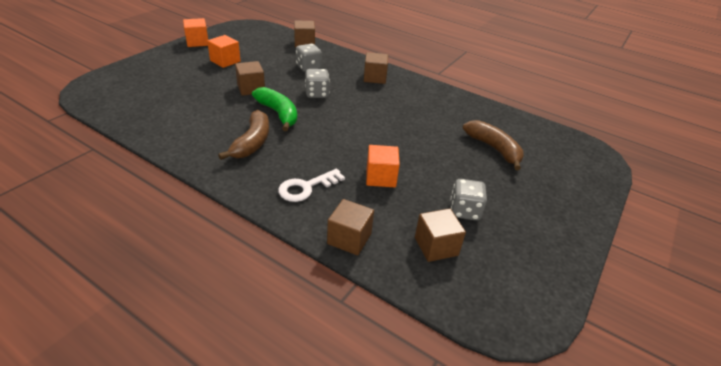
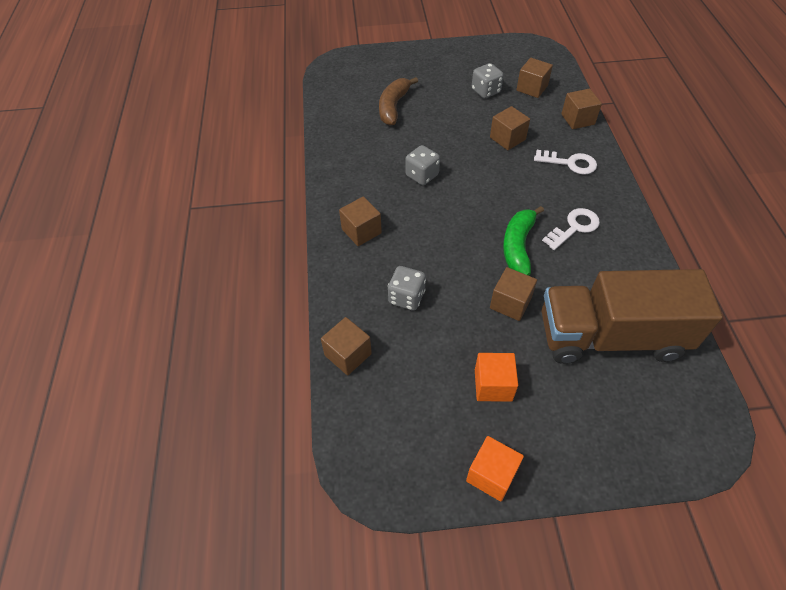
camera: 125 degrees left, 15 degrees up
brown banana [218,110,269,160] -> white key [542,208,600,250]
grey dice [305,69,330,98] -> grey dice moved to [405,145,440,185]
orange cube [366,145,400,187] -> brown cube [490,106,530,150]
none -> brown truck [542,269,723,364]

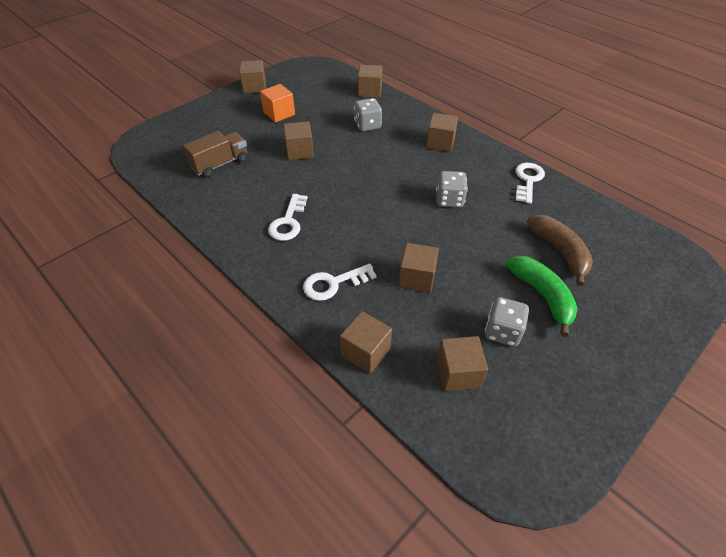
camera: 140 degrees right, 5 degrees down
orange cube [466,436,524,501] -> brown cube [239,60,266,93]
green banana [503,206,544,276] -> green banana moved to [506,255,578,337]
brown truck [542,269,723,364] -> brown truck [183,131,248,177], size x0.51
none -> white key [515,163,545,204]

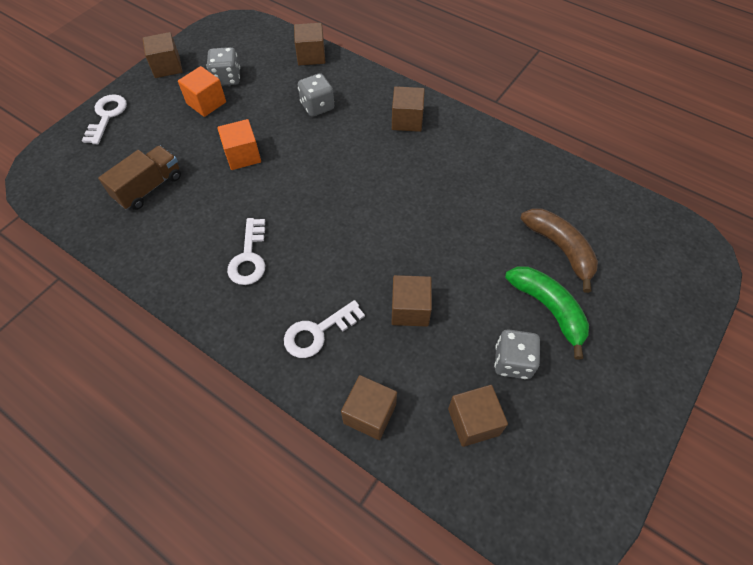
camera: 10 degrees left, 10 degrees up
brown cube [283,121,314,160] -> orange cube [217,119,261,170]
grey dice [436,171,468,208] -> grey dice moved to [207,47,240,86]
white key [515,163,545,204] -> white key moved to [82,94,127,144]

